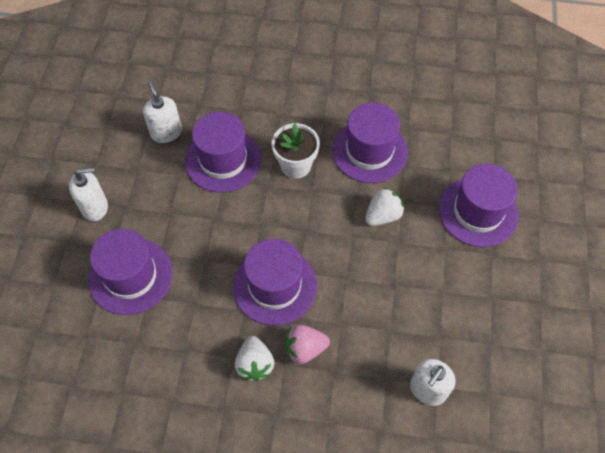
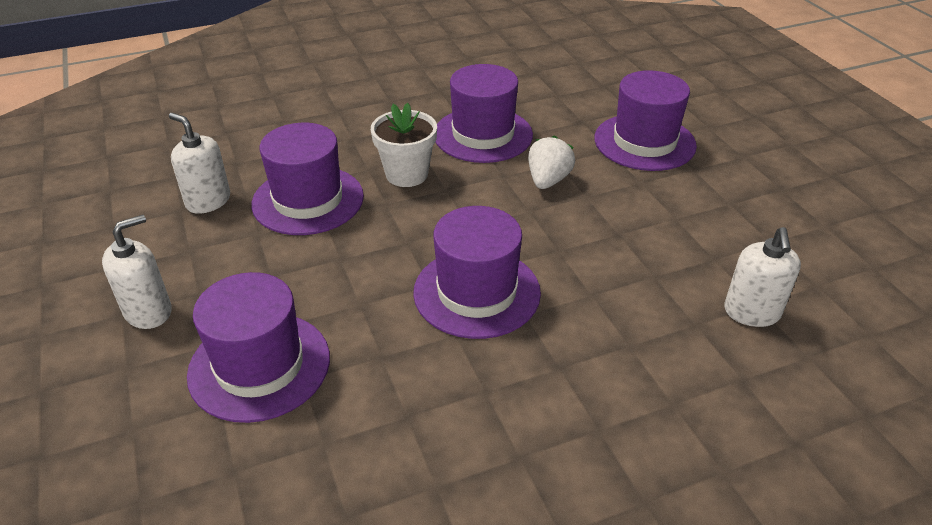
camera: 30 degrees left, 20 degrees down
white strawberry [235,336,275,381] -> none
pink strawberry [285,324,330,364] -> none

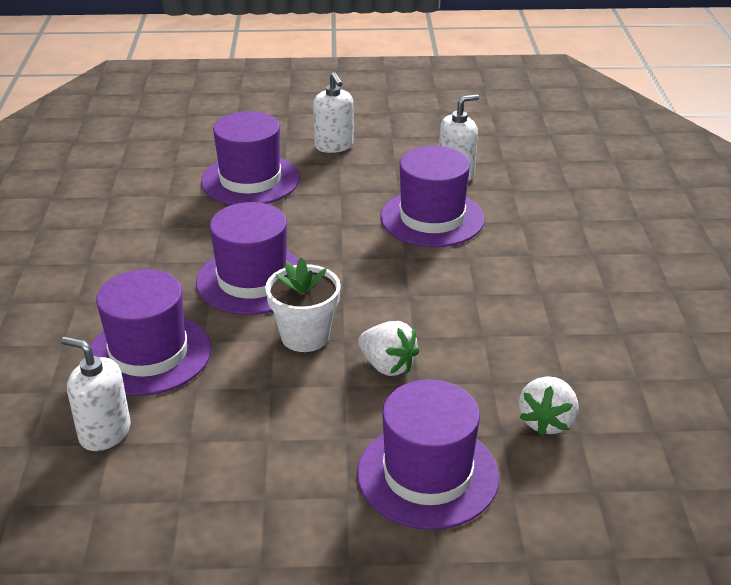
camera: 110 degrees right, 5 degrees down
white flower pot [371,103,437,187] -> white flower pot moved to [265,257,341,352]
purple hat [436,64,533,163] -> purple hat moved to [90,269,211,396]
none -> white strawberry [519,376,578,436]

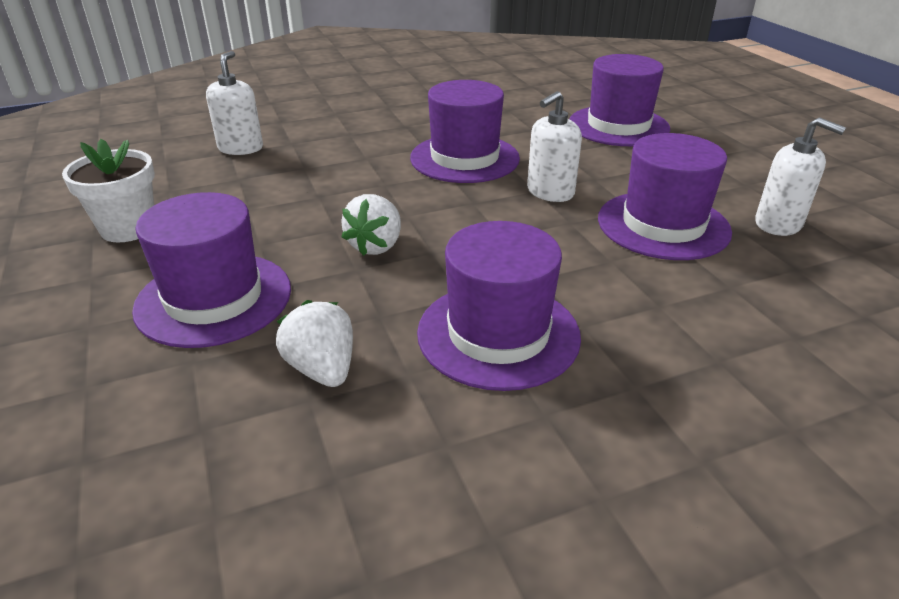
camera: 70 degrees right, 0 degrees up
purple hat [90,269,211,396] -> purple hat moved to [417,221,581,391]
white flower pot [265,257,341,352] -> white flower pot moved to [62,139,155,242]
white soap dispenser [313,72,354,153] -> white soap dispenser moved to [527,91,582,202]
white strawberry [519,376,578,436] -> white strawberry turned 60 degrees clockwise [276,300,353,387]

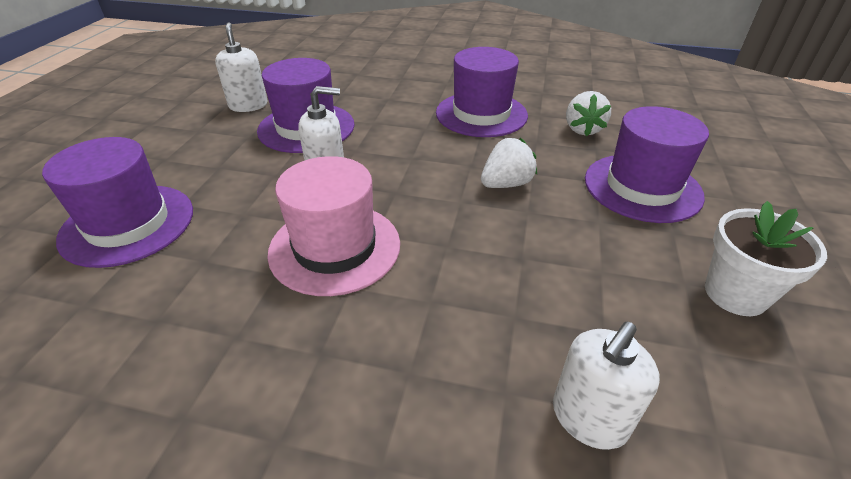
camera: 145 degrees left, 5 degrees up
purple hat [410,80,520,183] -> pink hat [267,156,400,296]

